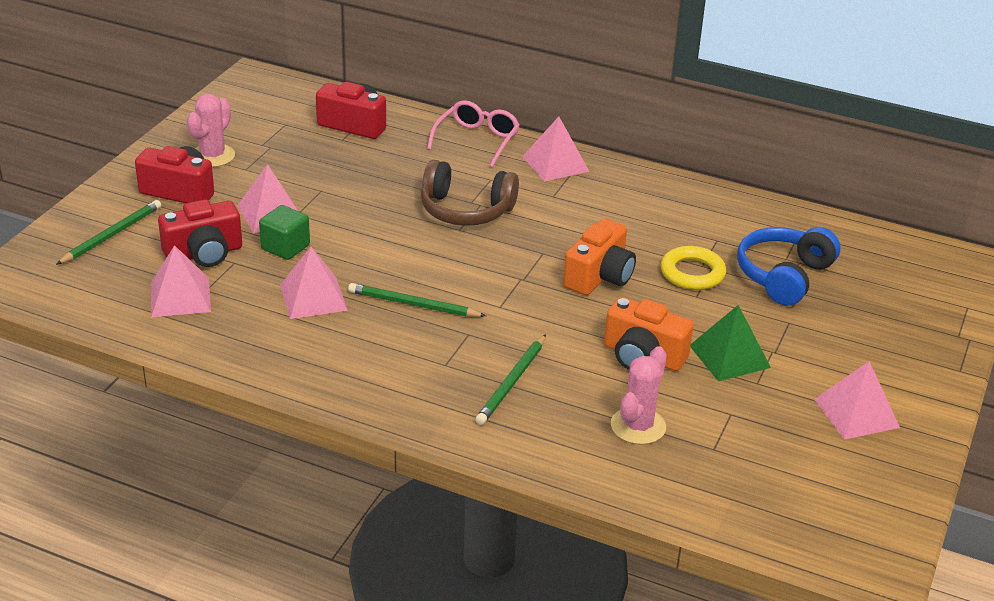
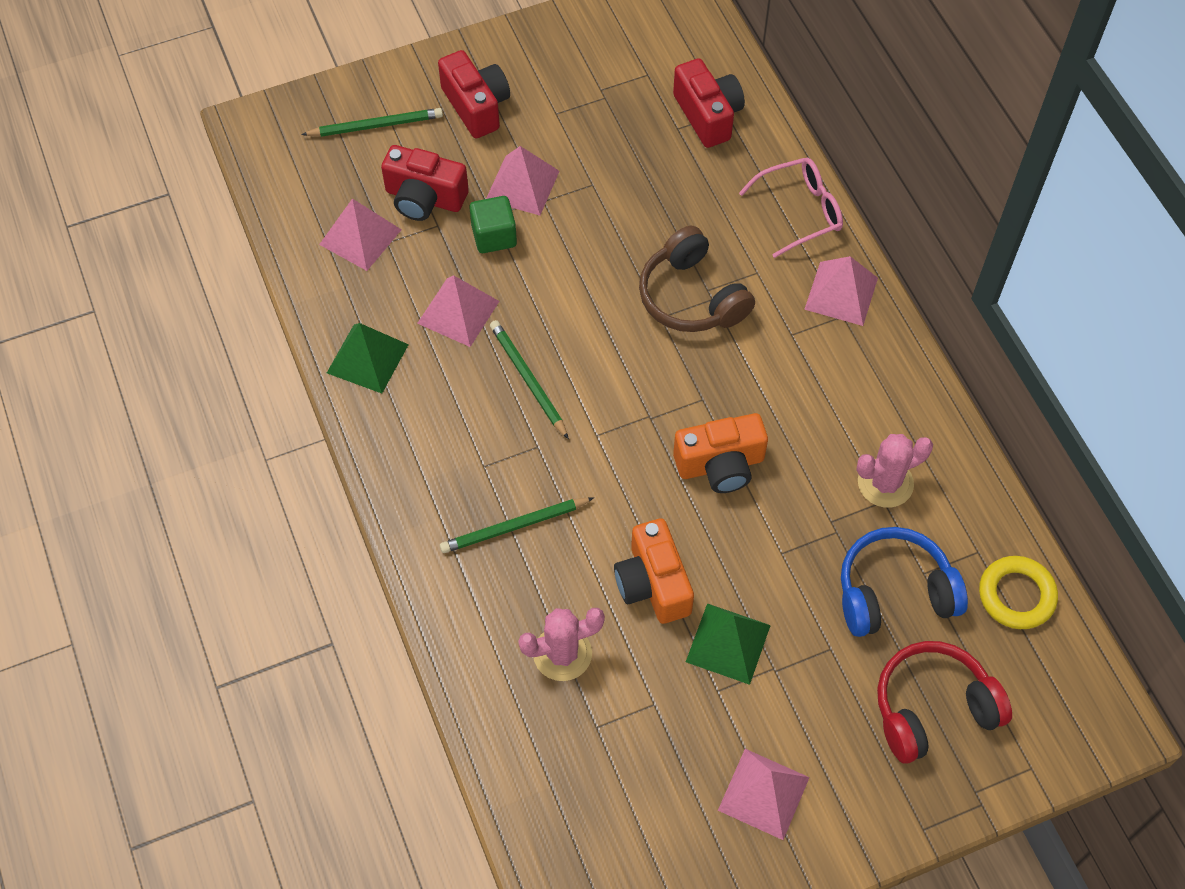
camera: 45 degrees right, 25 degrees up
pink cactus [187,94,235,167] -> pink cactus moved to [856,434,933,508]
yellow ring [661,246,726,290] -> yellow ring moved to [979,556,1058,629]
none -> green pyramid [327,323,409,393]
none -> red headphones [877,641,1012,764]

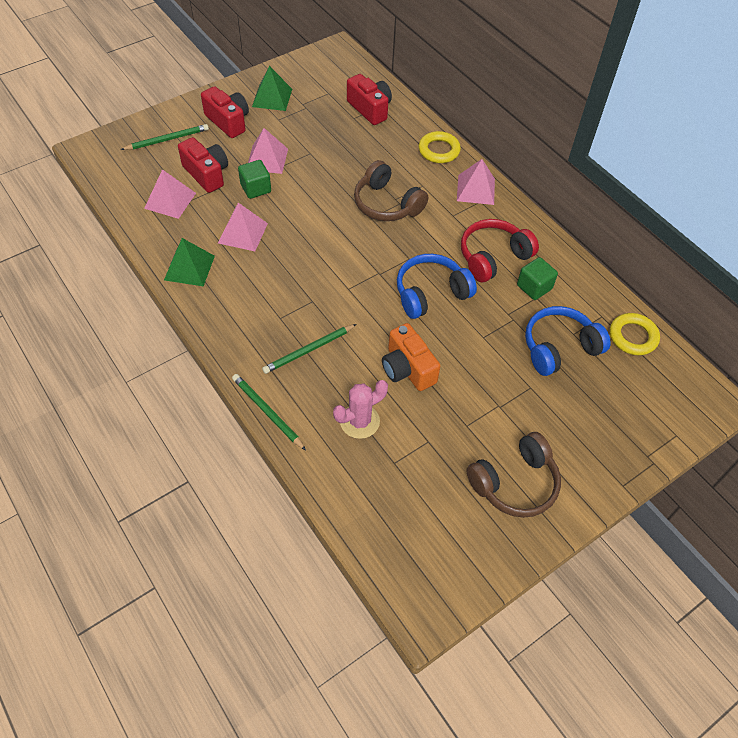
camera: 15 degrees left, 5 degrees down
red camera [381,145,469,221] -> red camera turned 135 degrees counterclockwise [178,137,228,193]
green pencil [490,320,569,439] -> green pencil moved to [232,374,306,450]
orange camera [673,413,768,493] -> blue headphones [397,254,477,319]
green pyramid [686,603,771,685] -> green pyramid moved to [252,66,292,111]
pink pyramid [718,749,810,840] -> brown headphones [466,432,561,518]
pink glasses [739,158,843,258] -> yellow ring [419,131,461,163]
pink cactus [856,434,933,508] -> green cube [517,257,558,300]
red headphones [877,641,1012,764] -> red headphones moved to [461,219,539,282]

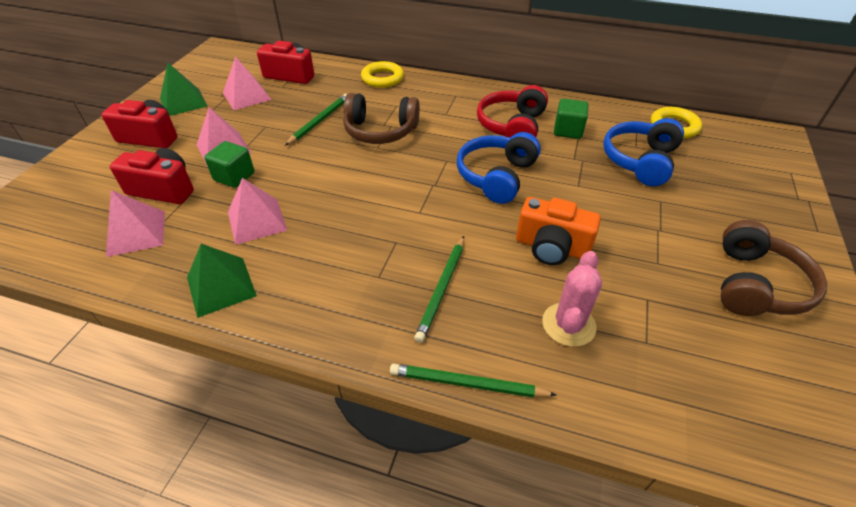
camera: 35 degrees left, 10 degrees down
green pencil [120,124,209,150] -> green pencil moved to [285,94,347,146]
pink pyramid [457,159,495,205] -> pink pyramid moved to [223,56,272,110]

